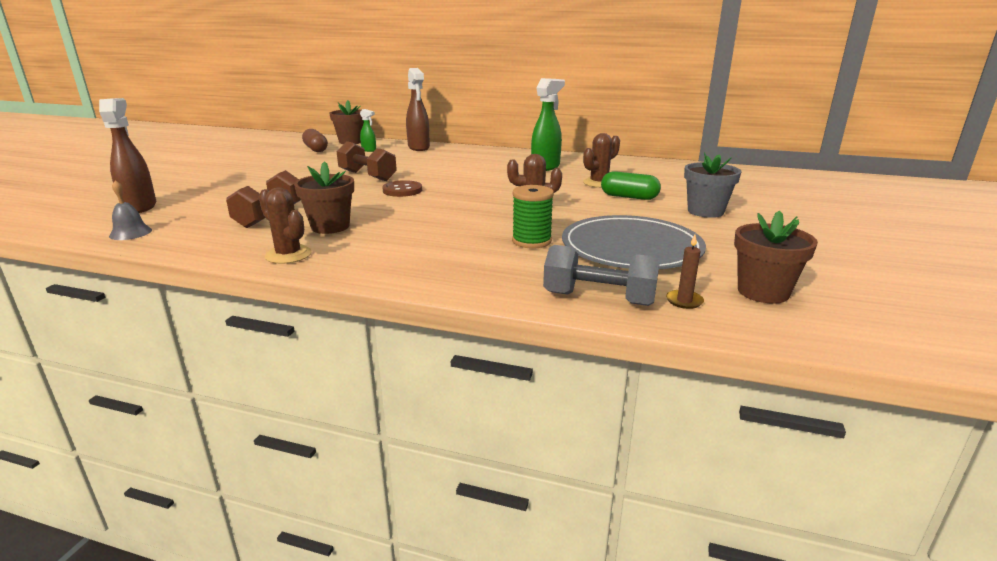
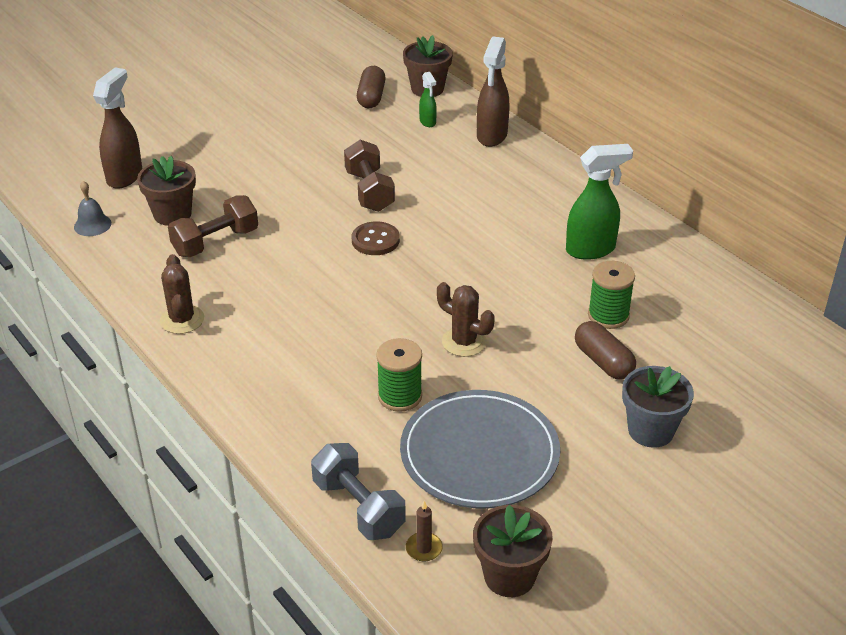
camera: 35 degrees right, 15 degrees up
brown flower pot [294,161,354,234] -> brown flower pot moved to [137,156,196,226]
brown cactus [583,133,620,188] -> green spool [588,261,635,329]
green capsule [601,171,661,200] -> brown capsule [575,321,636,380]

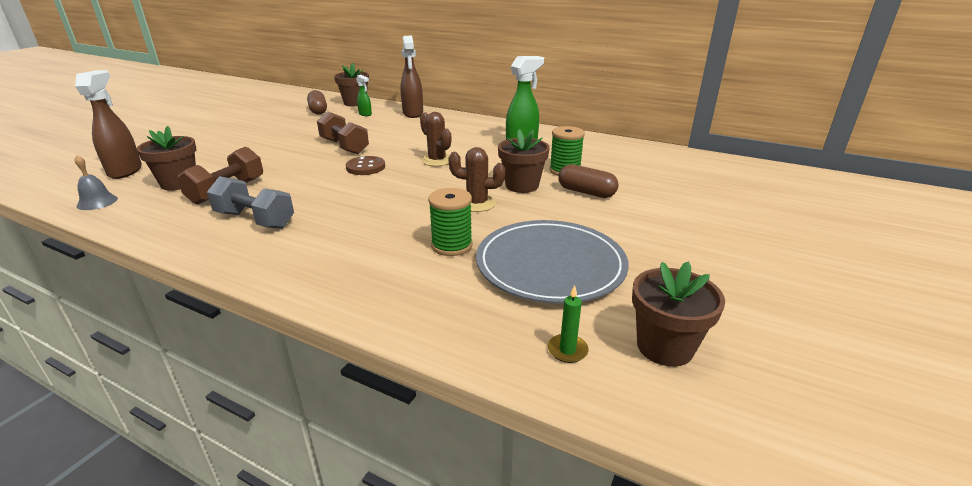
camera: 25 degrees left, 10 degrees down
brown cactus [160,254,204,334] -> brown cactus moved to [420,112,451,166]
grey dumbbell [311,443,406,540] -> grey dumbbell moved to [207,176,294,229]
brown candle [406,501,443,561] -> green candle [548,285,589,363]
grey flower pot [622,366,694,448] -> none
none -> brown flower pot [498,129,550,193]

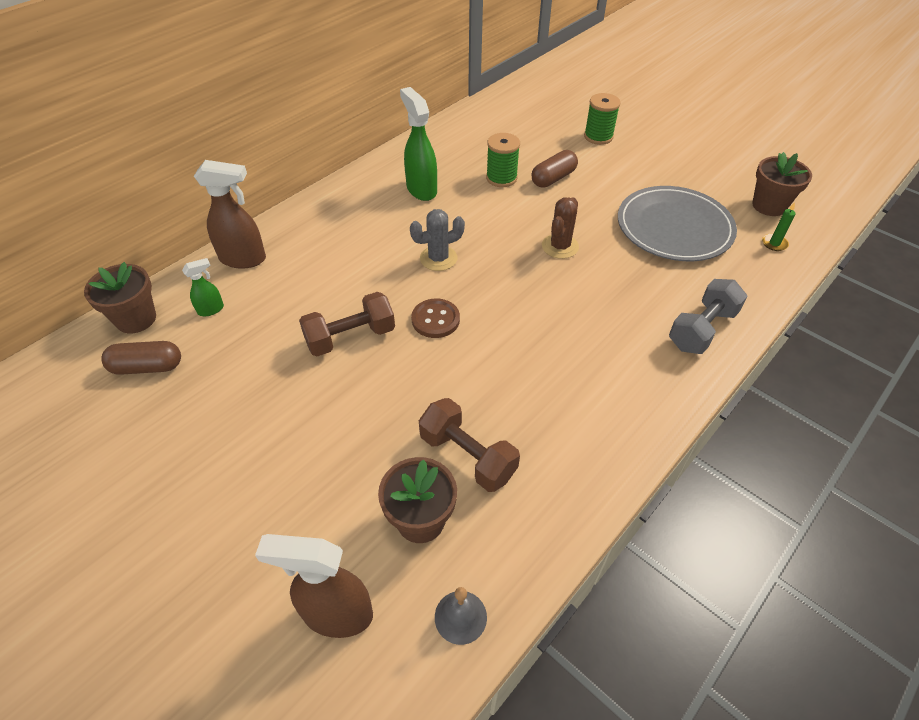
camera: 75 degrees left, 20 degrees up
grey dumbbell [207,176,294,229] -> grey dumbbell moved to [669,279,747,354]
brown cactus [420,112,451,166] -> grey cactus [410,209,465,271]
green spool [428,188,472,256] -> green spool moved to [584,93,621,145]
brown flower pot [498,129,550,193] -> none

